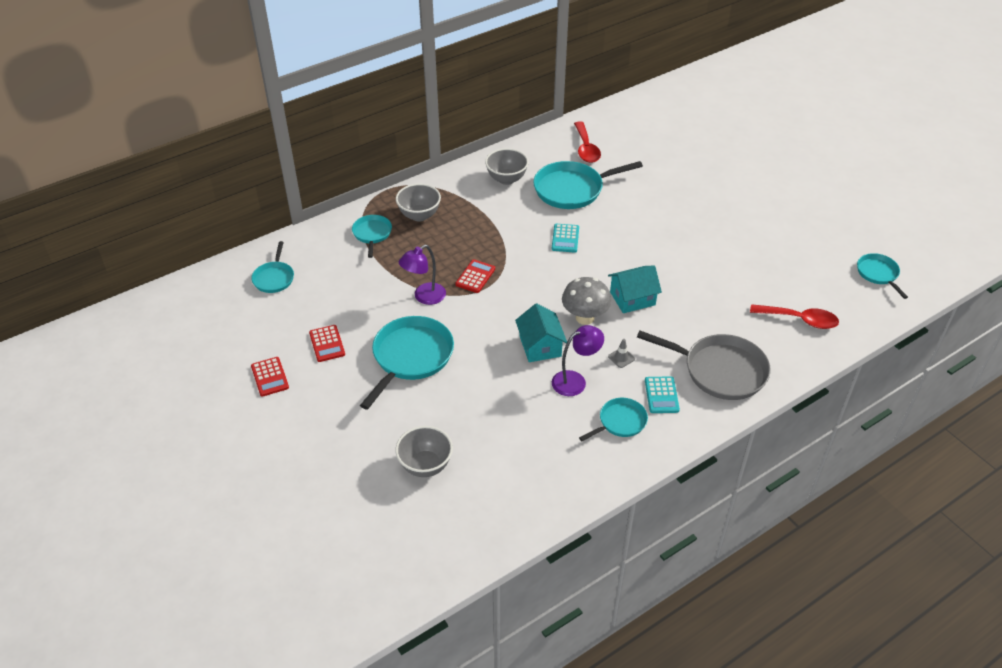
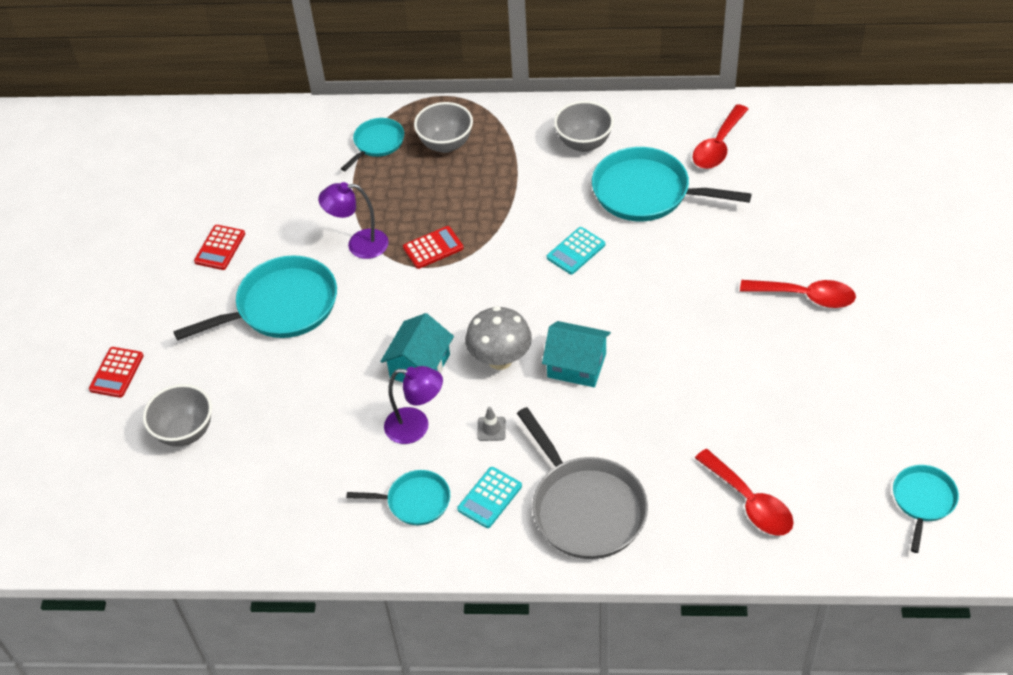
camera: 40 degrees right, 5 degrees up
turquoise pan [251,241,294,293] -> none
red calculator [251,357,289,397] -> red calculator moved to [89,347,144,398]
none -> red spoon [740,280,856,308]

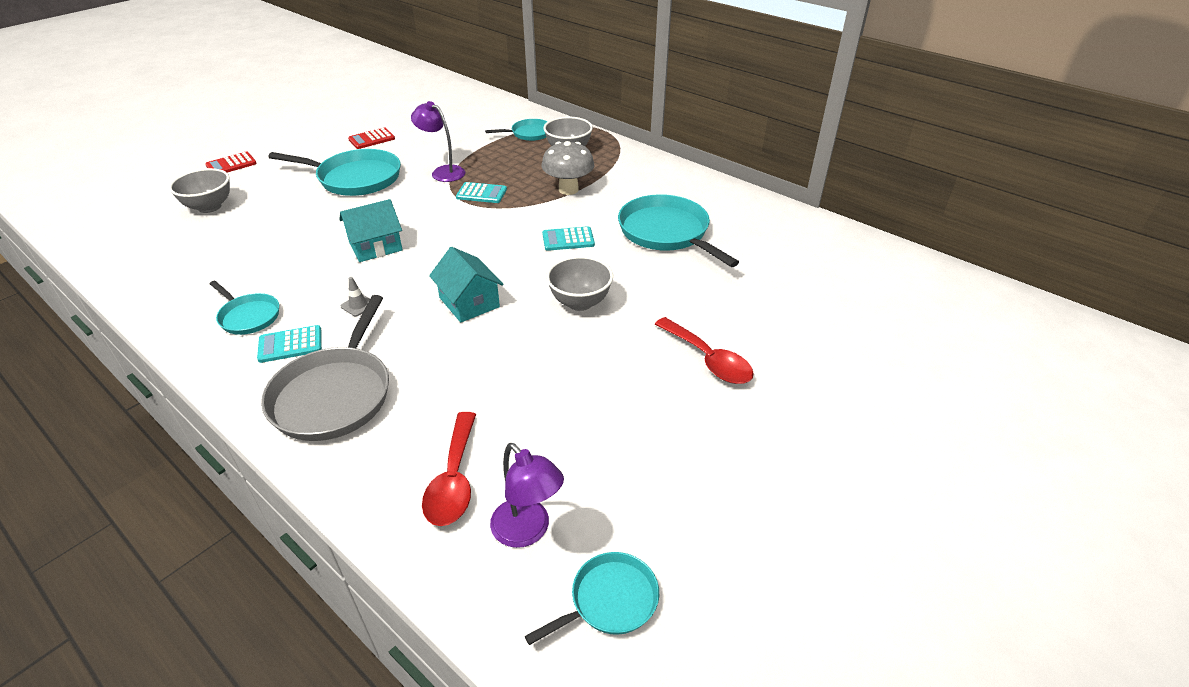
camera: 35 degrees right, 10 degrees down
purple lamp [384,366,443,444] -> purple lamp moved to [490,443,564,548]
red calculator [403,226,464,269] -> turquoise calculator [456,182,507,203]
grey mushroom [465,306,532,370] -> grey mushroom moved to [542,141,595,195]
grey bowl [554,101,614,152] -> grey bowl moved to [546,256,613,311]
red spoon [692,104,748,169] -> none

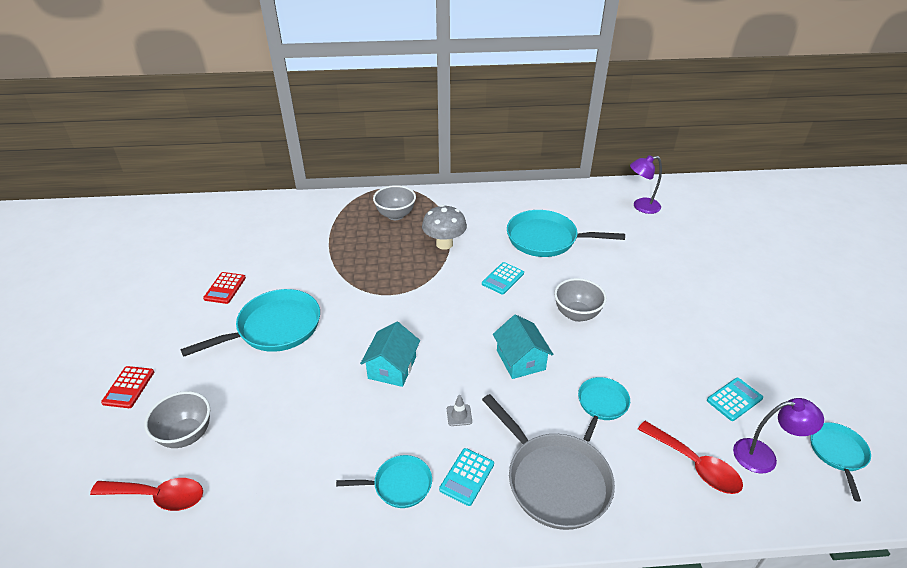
camera: 45 degrees left, 0 degrees up
purple lamp [411,101,465,182] -> purple lamp moved to [630,155,662,214]
turquoise house [429,247,504,323] -> turquoise house turned 60 degrees clockwise [493,314,554,379]
turquoise calculator [456,182,507,203] -> turquoise calculator moved to [707,378,763,421]
turquoise pan [485,119,548,141] -> turquoise pan moved to [578,377,630,442]
red spoon [655,317,754,384] -> red spoon moved to [90,478,203,511]

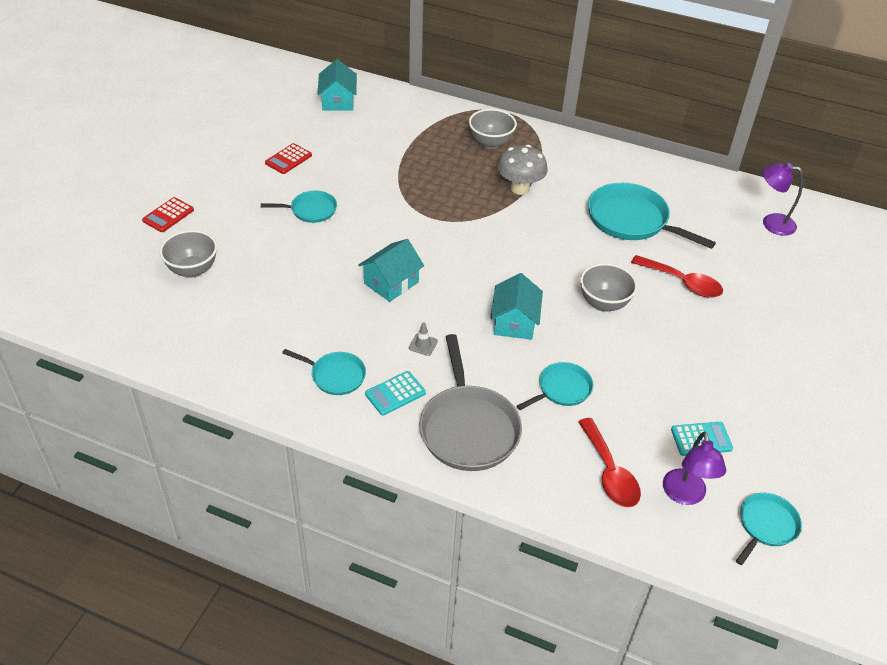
camera: 25 degrees right, 5 degrees up
red spoon [90,478,203,511] -> red spoon moved to [631,255,723,298]
turquoise pan [180,289,320,357] -> turquoise pan [261,191,337,223], size x0.56
turquoise calculator [482,262,524,295] -> none
purple lamp [733,398,824,474] -> purple lamp turned 60 degrees clockwise [663,432,726,505]
none -> turquoise house [317,59,357,111]

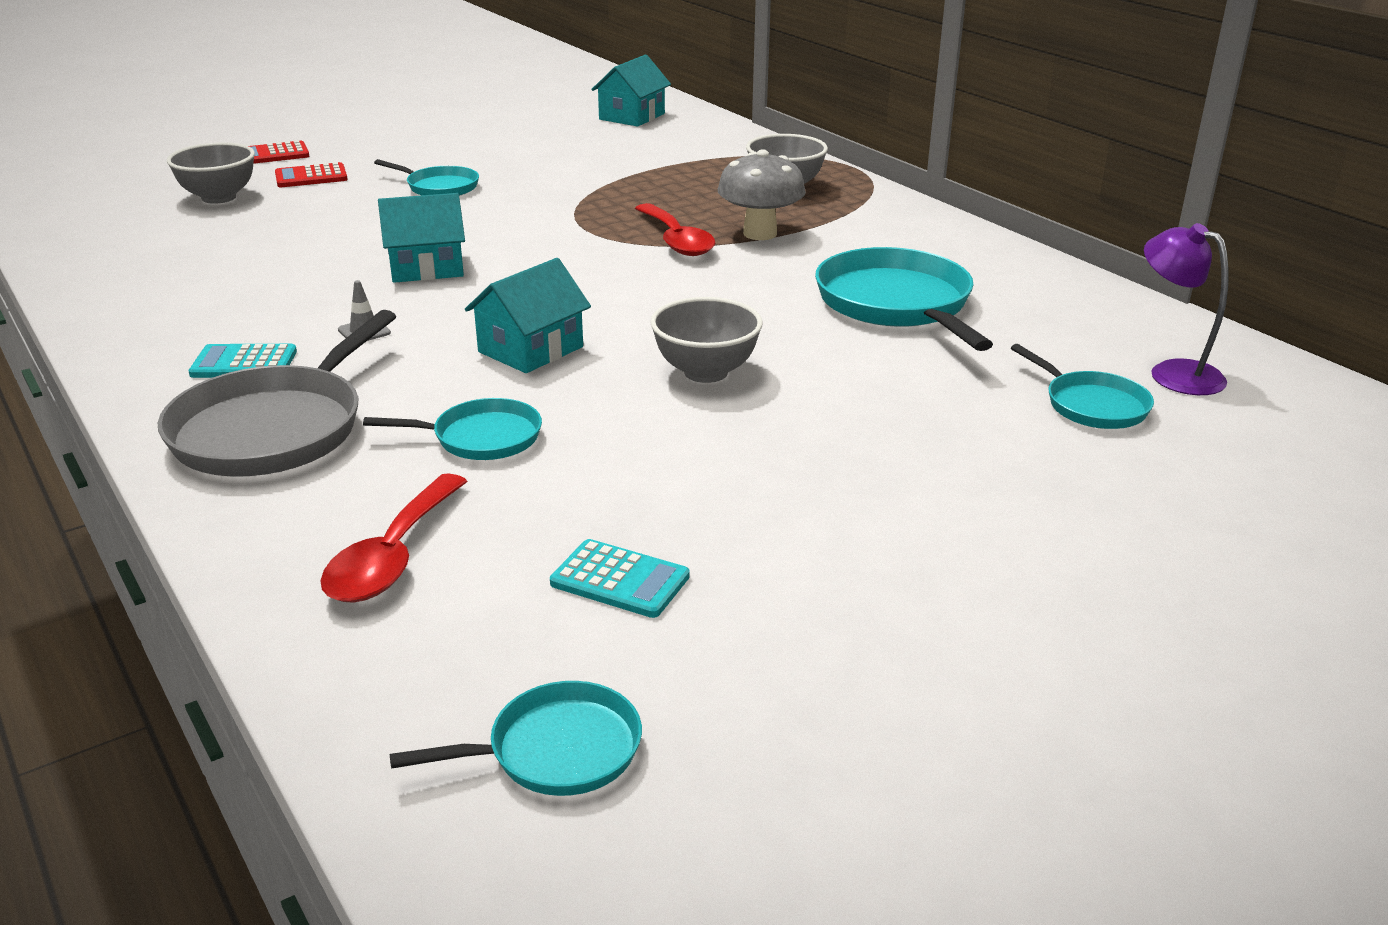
camera: 35 degrees right, 15 degrees down
red calculator [265,143,312,174] -> red calculator moved to [275,162,348,187]
turquoise pan [282,349,366,395] -> turquoise pan moved to [1011,344,1154,429]
red spoon [631,255,723,298] -> red spoon moved to [635,203,715,256]
purple lamp [663,432,726,505] -> none

